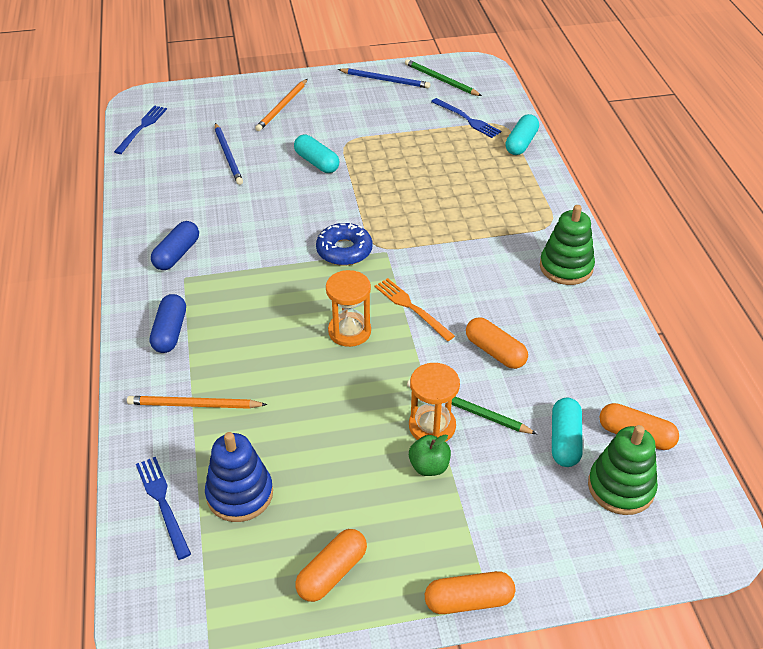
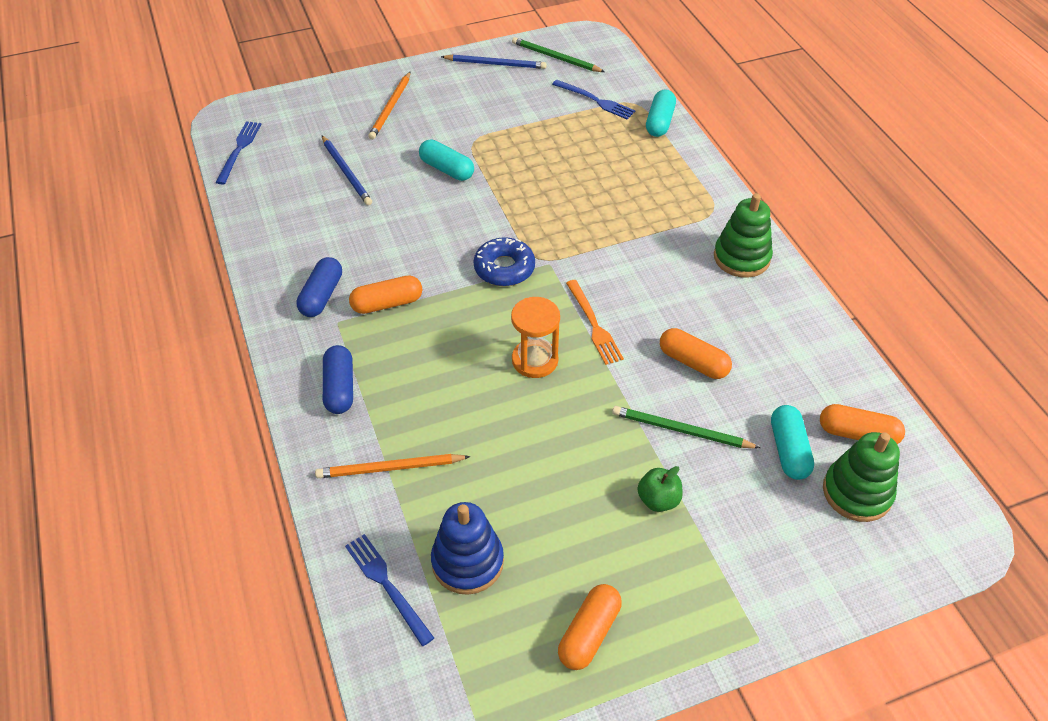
camera: 10 degrees left, 5 degrees up
orange fork [375,278,455,341] -> orange fork turned 150 degrees counterclockwise [566,280,624,365]
orange hourglass [409,363,460,442] -> none
orange capsule [425,571,515,614] -> orange capsule moved to [349,276,422,314]

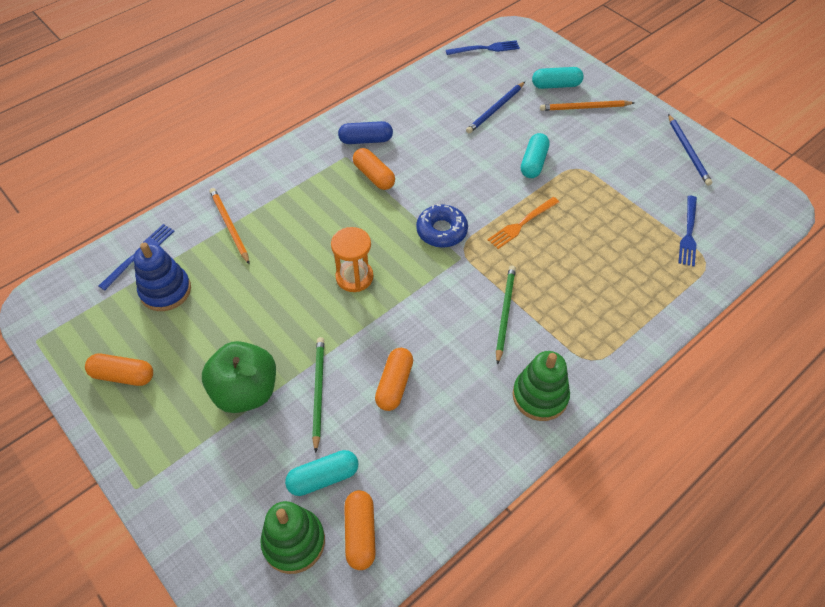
camera: 70 degrees right, 5 degrees up
blue capsule [323,345,353,414] -> none
green pencil [512,37,605,72] -> green pencil moved to [496,266,516,365]
orange fork [566,280,624,365] -> orange fork moved to [488,197,559,249]
green apple [637,466,683,512] -> green apple [202,341,276,413], size x1.98
turquoise capsule [646,90,676,137] -> turquoise capsule moved to [532,67,584,89]

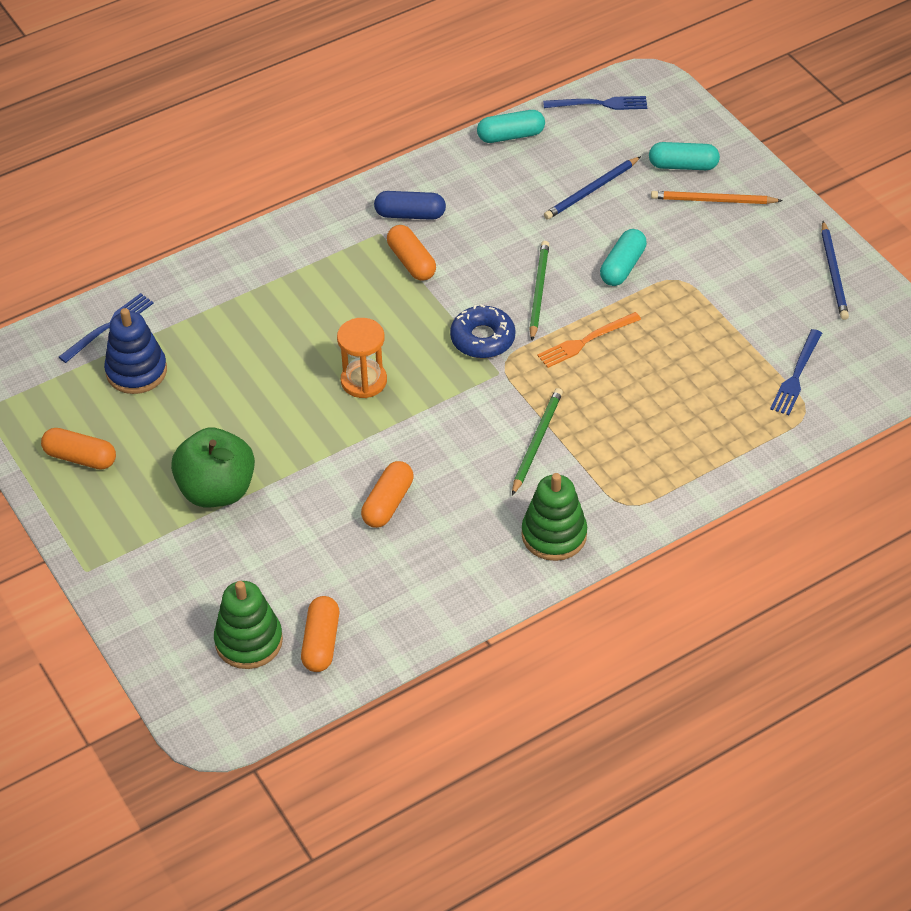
camera: 10 degrees right, 5 degrees down
orange pencil [210,188,250,265] -> none
turquoise capsule [285,450,359,496] -> turquoise capsule moved to [477,110,545,143]
green pencil [312,337,324,453] -> green pencil moved to [529,241,549,341]

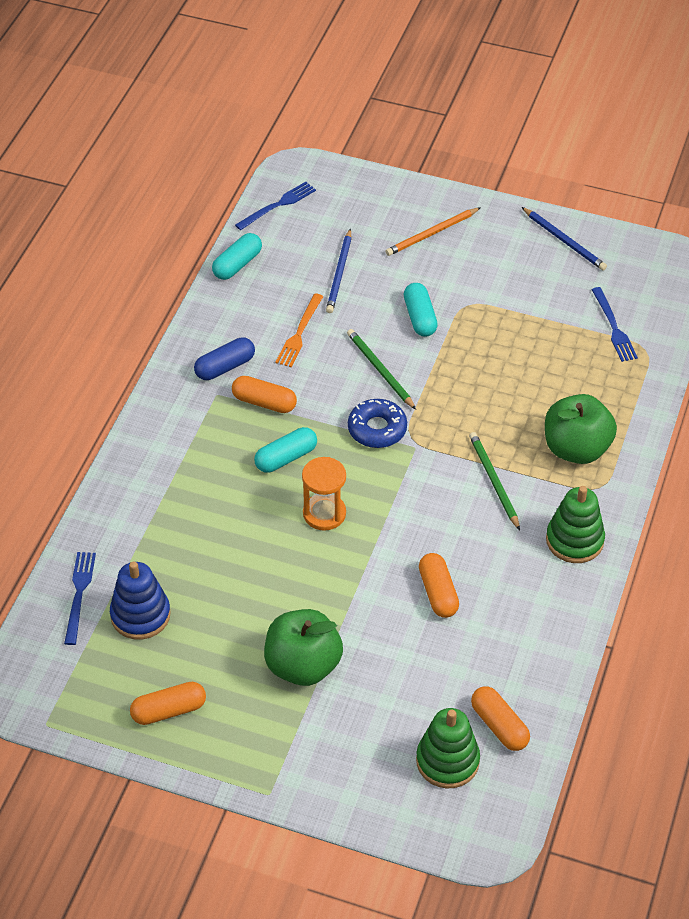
camera: 40 degrees left, 0 degrees up
orange fork [537,312,641,368] -> orange fork moved to [275,294,323,367]
turquoise capsule [649,142,720,170] -> turquoise capsule moved to [254,427,317,473]
none -> green apple [545,394,617,464]

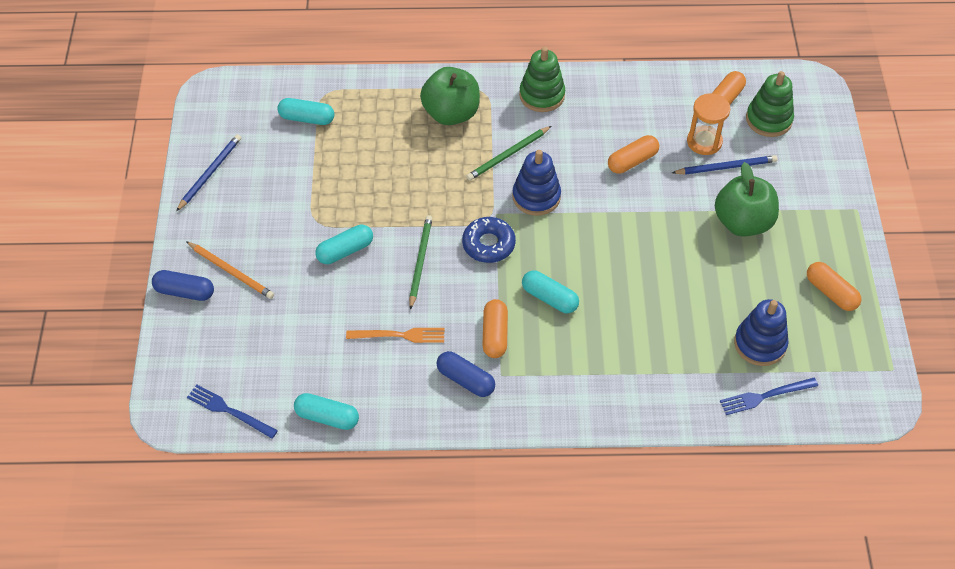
camera: 110 degrees left, 5 degrees up
orange hourglass [302,457,346,531] -> orange hourglass moved to [687,93,730,155]
blue pencil [326,229,352,313] -> blue pencil moved to [672,155,777,175]
green pencil [347,329,416,410] -> green pencil turned 150 degrees clockwise [409,215,433,310]
blue fork [591,287,638,362] -> turquoise capsule [277,98,334,125]
none -> blue capsule [152,270,214,301]
none -> blue stacking toy [512,150,561,216]

